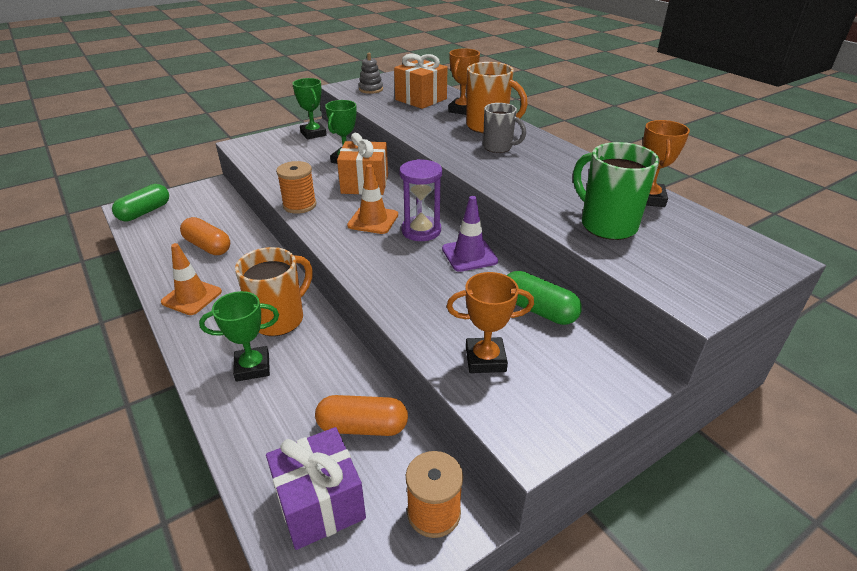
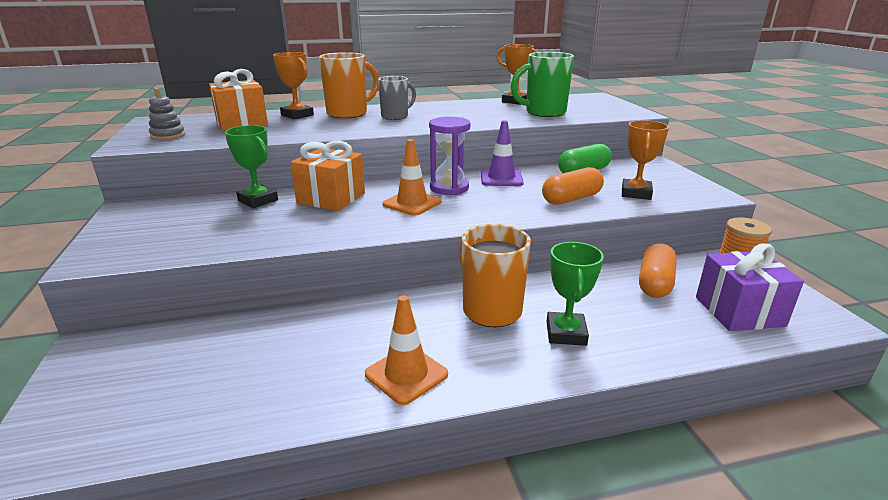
camera: 70 degrees left, 10 degrees down
green capsule [112,184,169,221] -> none
orange capsule [180,217,230,255] -> orange capsule moved to [542,167,604,205]
orange spool [276,161,316,214] -> none
green trophy [292,78,327,139] -> none

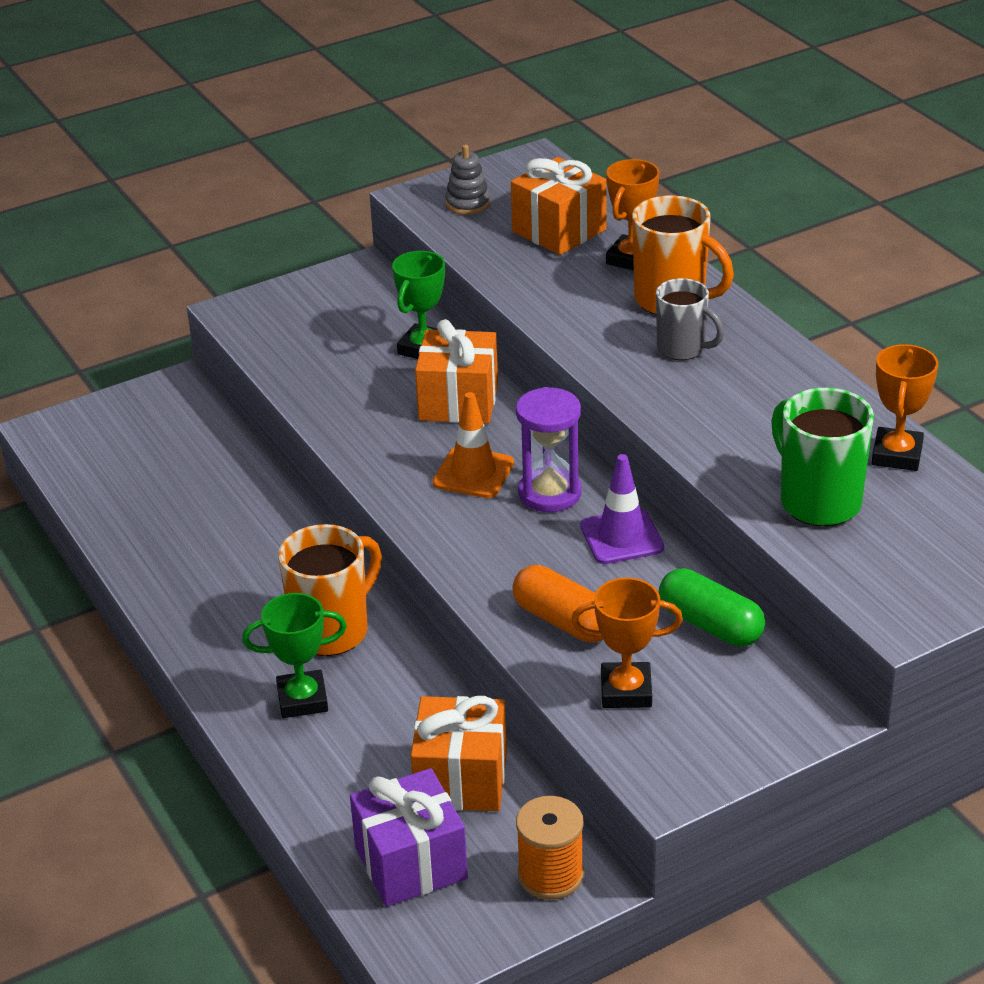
camera: 75 degrees right, 10 degrees up
orange traffic cone [365,295,448,405] -> none
orange capsule [639,243,677,298] -> orange gift [411,696,507,811]

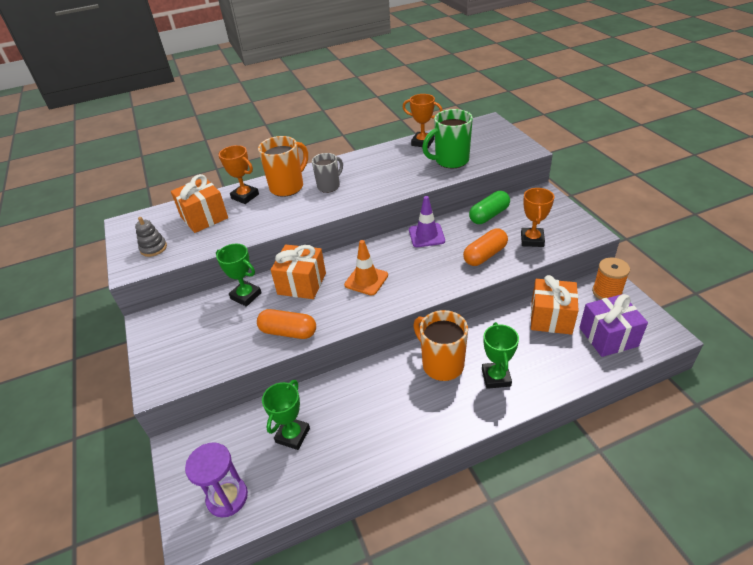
camera: 80 degrees left, 5 degrees up
purple hourglass [516,387,581,512] -> purple hourglass moved to [185,442,248,517]
none -> orange capsule [257,309,316,339]
none -> green trophy [262,380,310,450]

